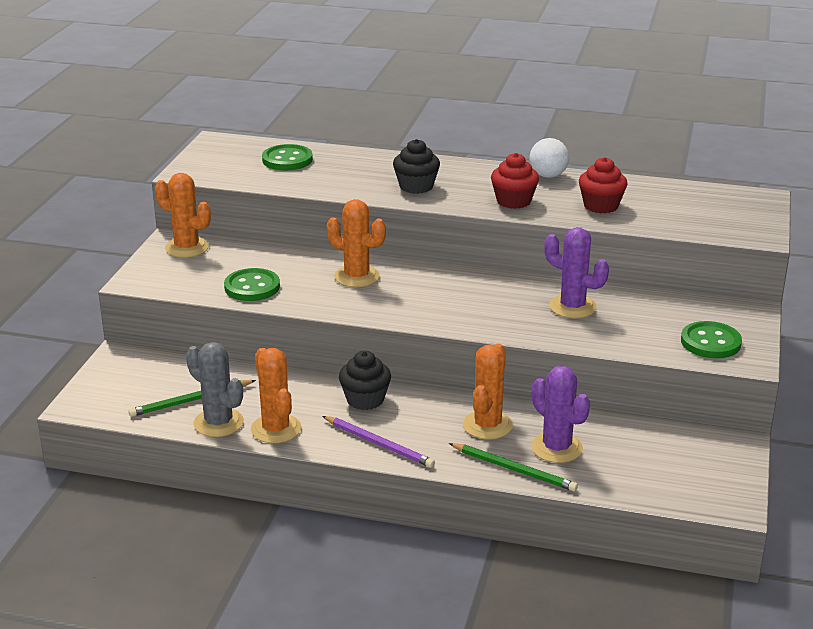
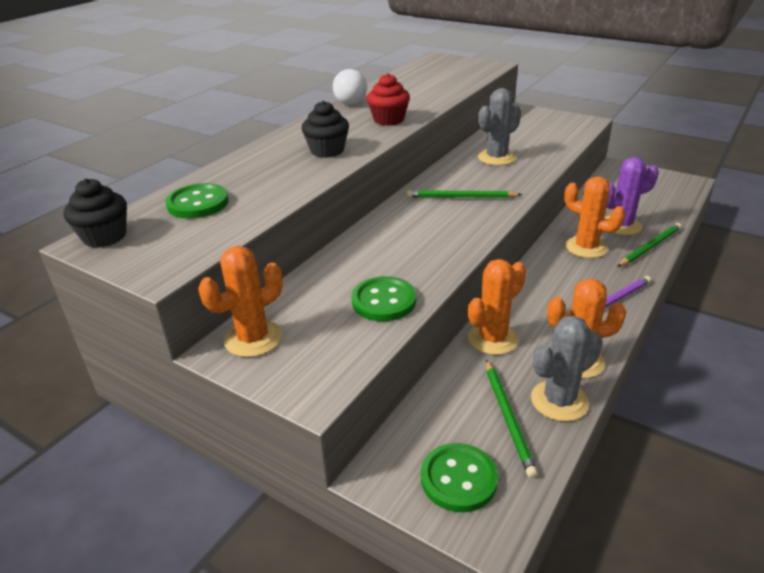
camera: 70 degrees left, 5 degrees up
orange cactus [327,199,386,287] -> orange cactus moved to [468,259,526,355]
black cupcake [339,351,391,410] -> black cupcake moved to [63,178,127,248]
purple cactus [544,227,609,318] -> grey cactus [478,88,521,166]
red cupcake [579,157,627,213] -> none
green button [681,321,742,358] -> green button moved to [421,443,498,512]
none -> green pencil [407,190,522,198]

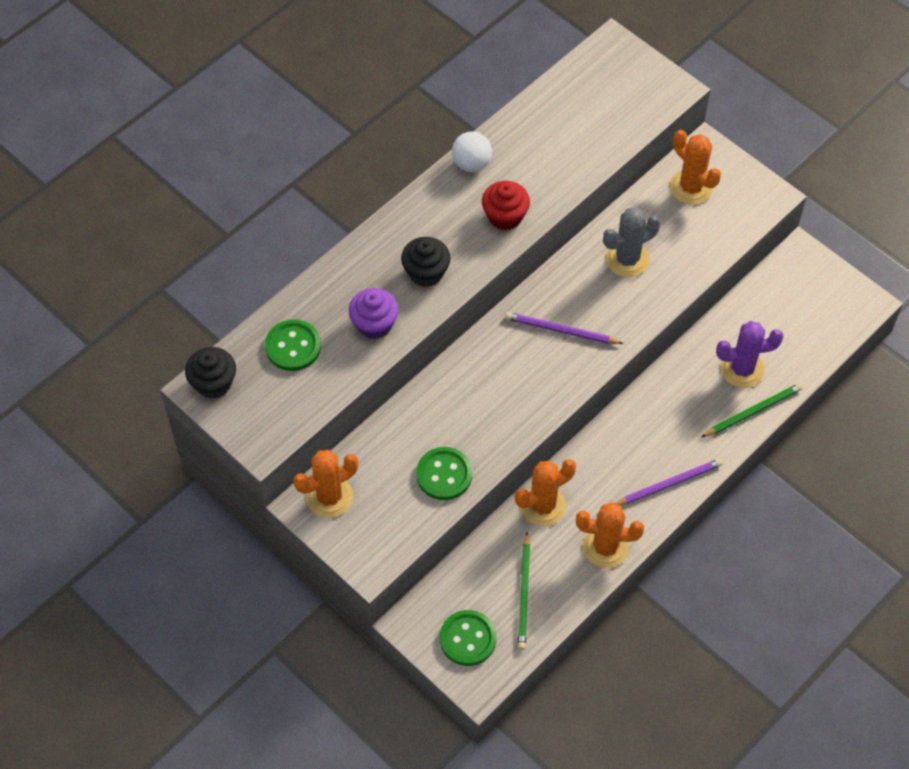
camera: 10 degrees right, 25 degrees up
green pencil [407,190,522,198] -> purple pencil [505,312,624,344]
grey cactus [531,315,603,422] -> none
orange cactus [564,176,625,258] -> orange cactus moved to [670,130,721,205]
none -> purple cupcake [349,288,399,339]

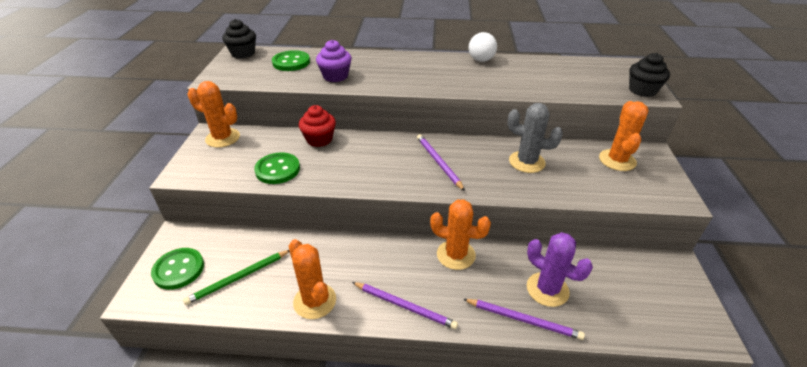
camera: 50 degrees right, 20 degrees down
black cupcake [401,237,450,287] -> black cupcake moved to [629,53,670,97]
red cupcake [482,181,530,230] -> red cupcake moved to [299,105,336,147]
orange cactus [515,459,576,526] -> orange cactus moved to [430,199,491,270]
green pencil [701,383,803,437] -> purple pencil [463,299,585,340]

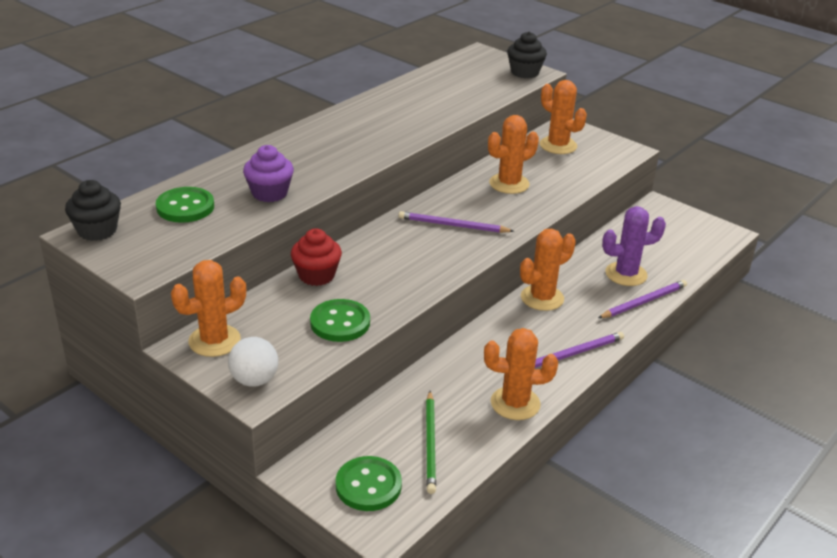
camera: 55 degrees left, 5 degrees down
white ball [468,32,497,62] -> white ball moved to [228,337,278,387]
grey cactus [507,103,563,173] -> orange cactus [488,115,539,194]

